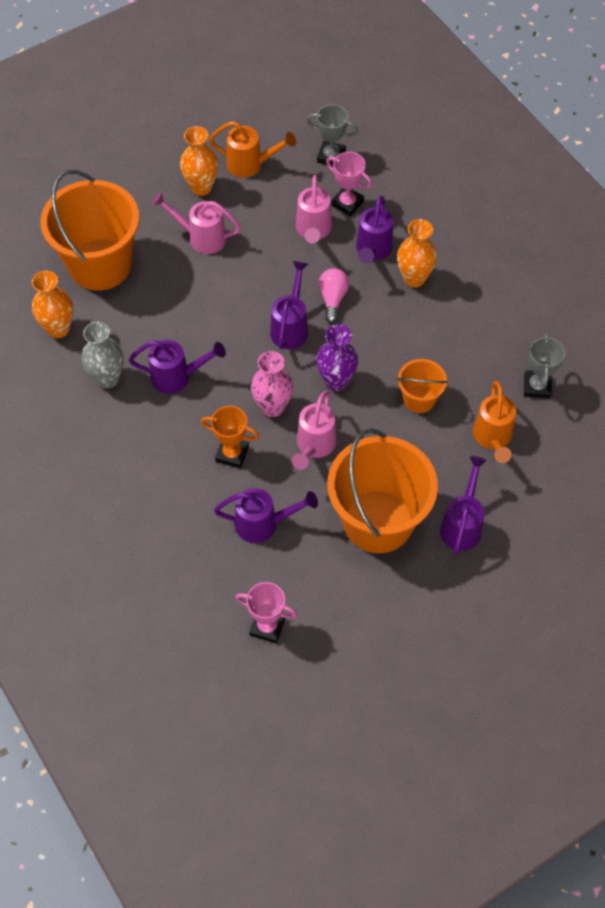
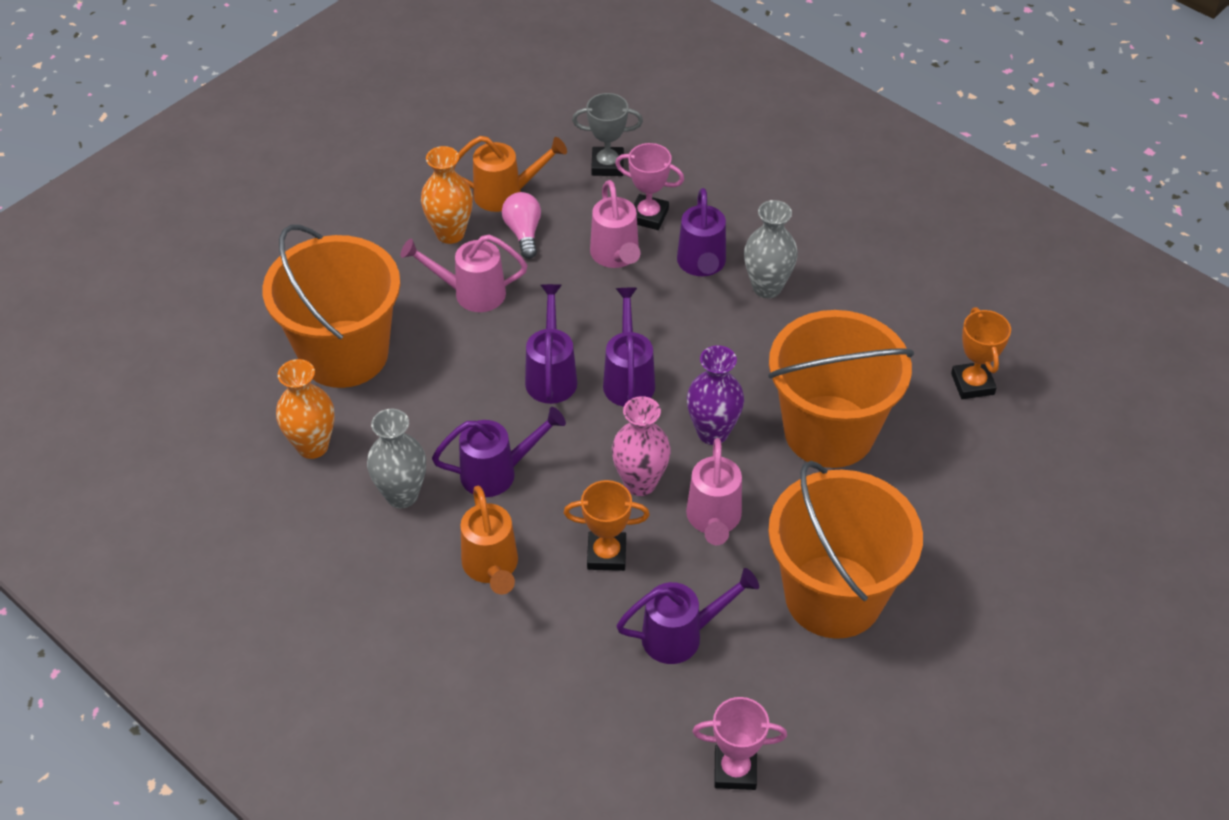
camera: 15 degrees left, 10 degrees down
pink light bulb [319,268,349,323] -> pink light bulb moved to [502,192,541,259]
orange vase [397,219,437,288] -> grey vase [744,200,798,298]
orange bucket [397,359,448,413] -> orange bucket [768,310,914,468], size x2.07
purple watering can [440,456,487,555] -> purple watering can moved to [525,284,577,404]
orange watering can [473,381,516,463] -> orange watering can moved to [461,486,518,595]
grey trophy [524,333,565,399] -> orange trophy [951,307,1011,399]

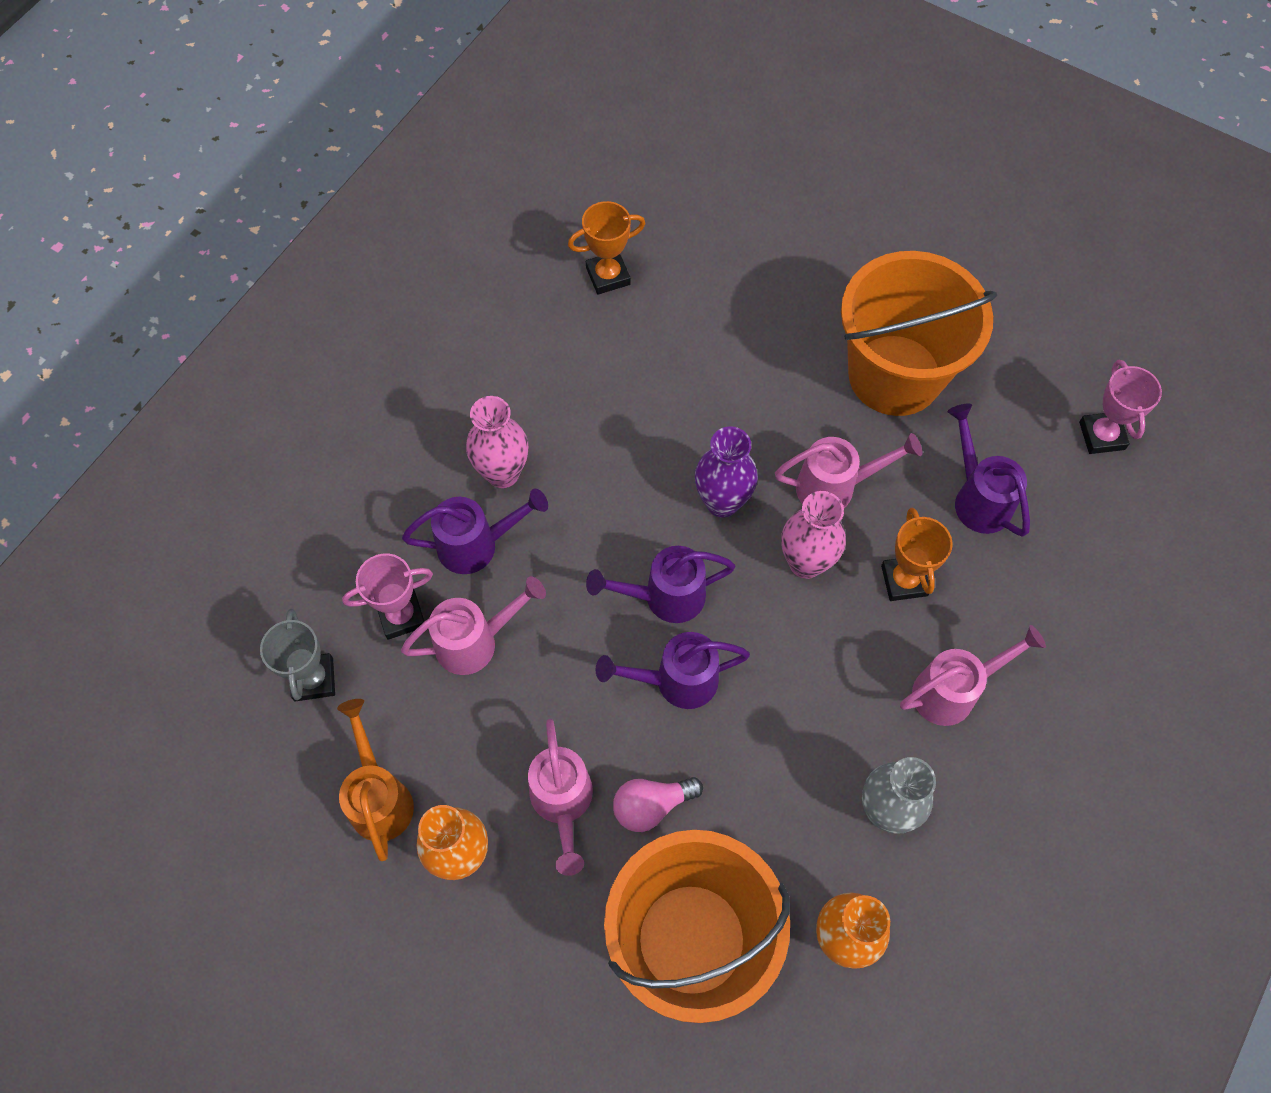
camera: 100 degrees left, 15 degrees up
purple watering can [432,407,566,497] -> none
orange watering can [461,486,518,595] -> pink watering can [900,625,1046,726]
pink light bulb [502,192,541,259] -> pink light bulb moved to [613,777,703,832]
pink trophy [615,143,684,230] -> pink trophy turned 60 degrees clockwise [342,553,433,640]
grey vase [744,200,798,298] -> pink vase [466,396,528,488]
orange bucket [768,310,914,468] -> none

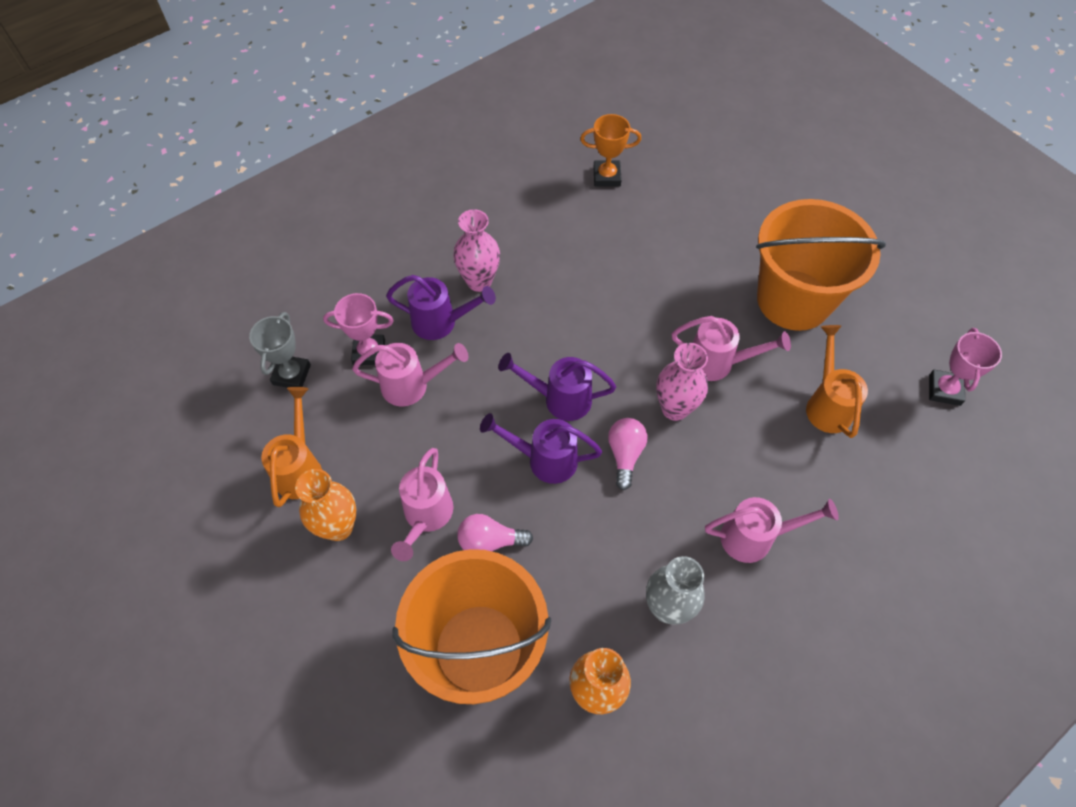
camera: 20 degrees right, 5 degrees down
purple vase [695,427,758,517] -> none
orange trophy [881,508,953,601] -> none
purple watering can [947,404,1030,537] -> orange watering can [806,325,868,438]
none -> pink light bulb [608,418,647,490]

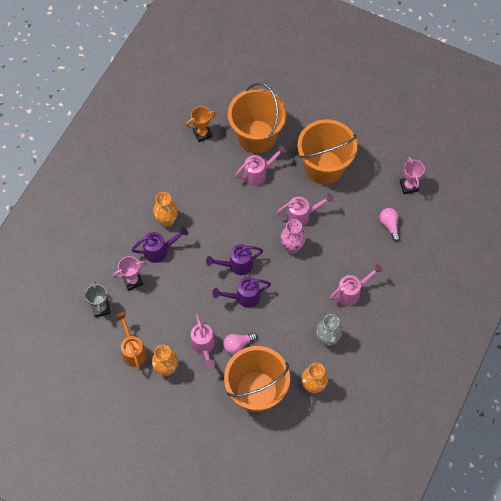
camera: 25 degrees left, 5 degrees up
pink watering can [352,343,468,407] -> pink watering can moved to [235,145,286,186]
pink vase [453,209,500,292] -> orange vase [153,192,178,227]
pink light bulb [608,418,647,490] -> pink light bulb moved to [380,208,400,241]
orange watering can [806,325,868,438] -> none
none -> orange bucket [228,83,287,154]

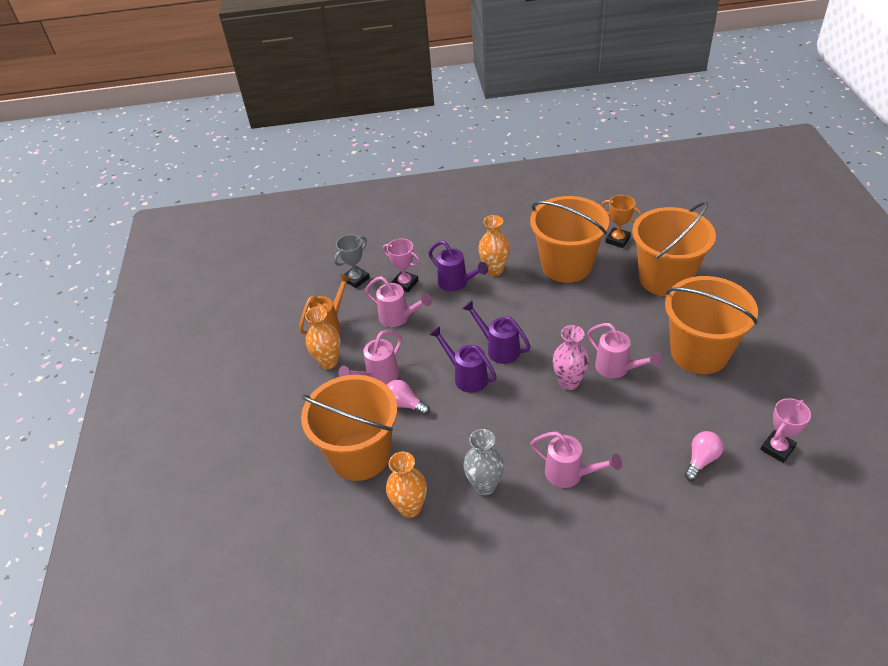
camera: 60 degrees right, 20 degrees down
pink watering can [235,145,286,186] -> pink watering can moved to [365,276,432,327]
none -> orange bucket [530,196,609,283]

